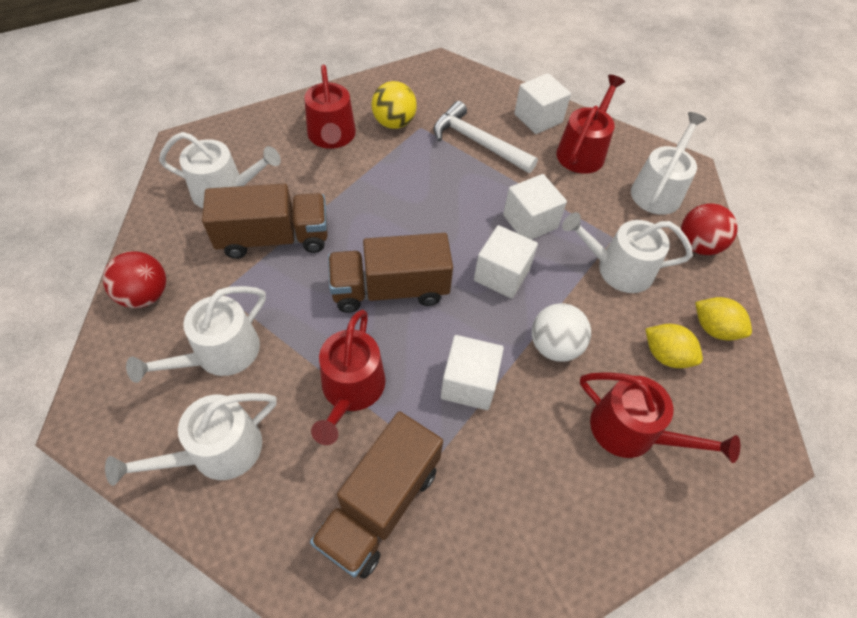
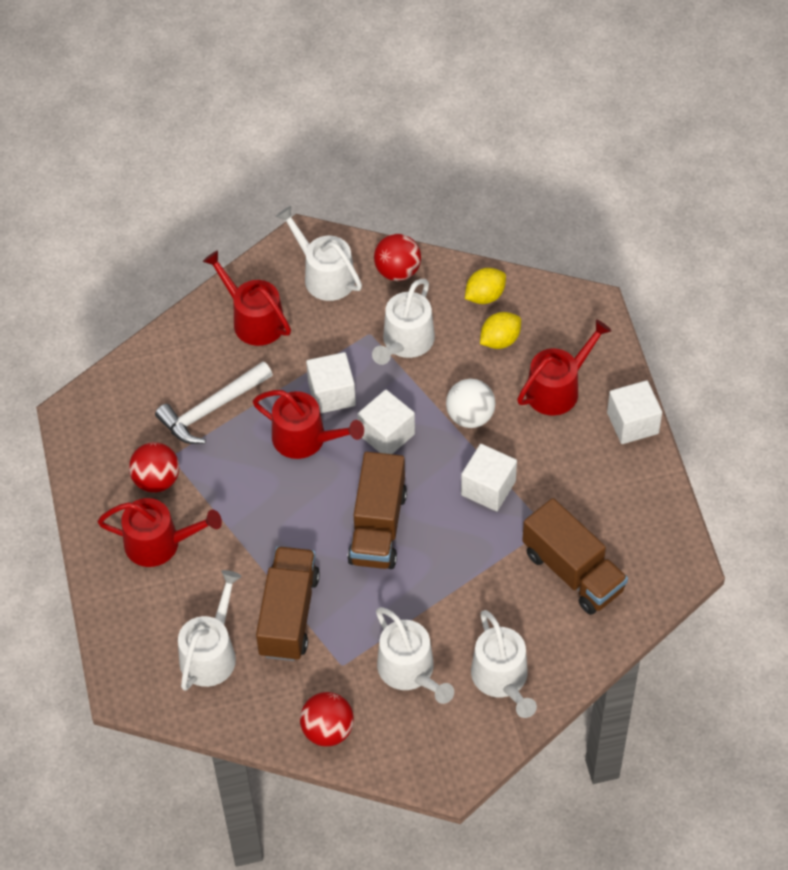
camera: 70 degrees left, 0 degrees up
red watering can [311,310,386,445] -> red watering can moved to [253,390,364,459]
yellow ball [371,81,417,129] -> red ball [129,442,179,493]
white cube [514,73,571,134] -> white cube moved to [607,380,662,444]

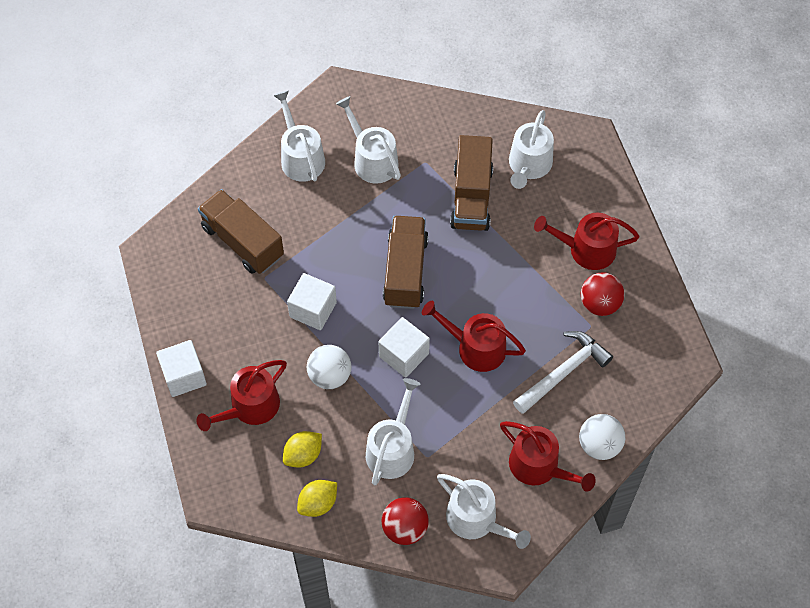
camera: 175 degrees right, 5 degrees up
red ball [300,692,354,747] -> none
white cube [306,352,356,414] -> none
none -> white ball [579,414,625,460]

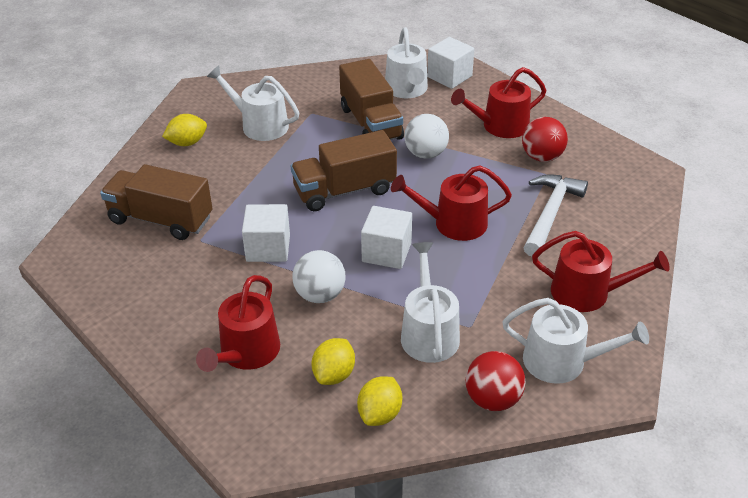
camera: 25 degrees left, 20 degrees down
white cube [156,340,207,397] -> white cube moved to [427,37,474,89]
white watering can [273,90,325,182] -> yellow lemon [162,114,207,146]
brown truck [383,216,429,309] -> brown truck turned 90 degrees counterclockwise [291,130,397,211]
white ball [579,414,625,460] -> white ball moved to [404,114,449,159]

